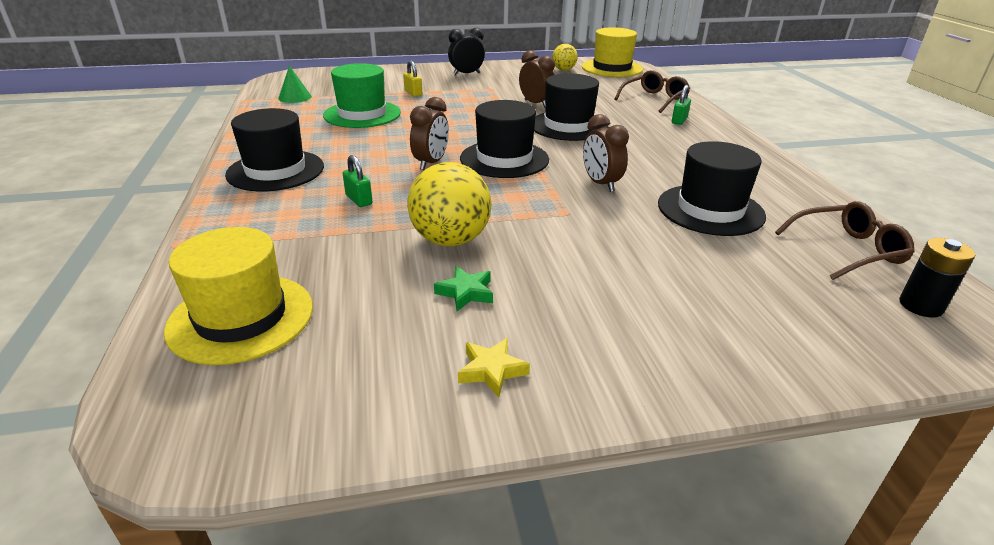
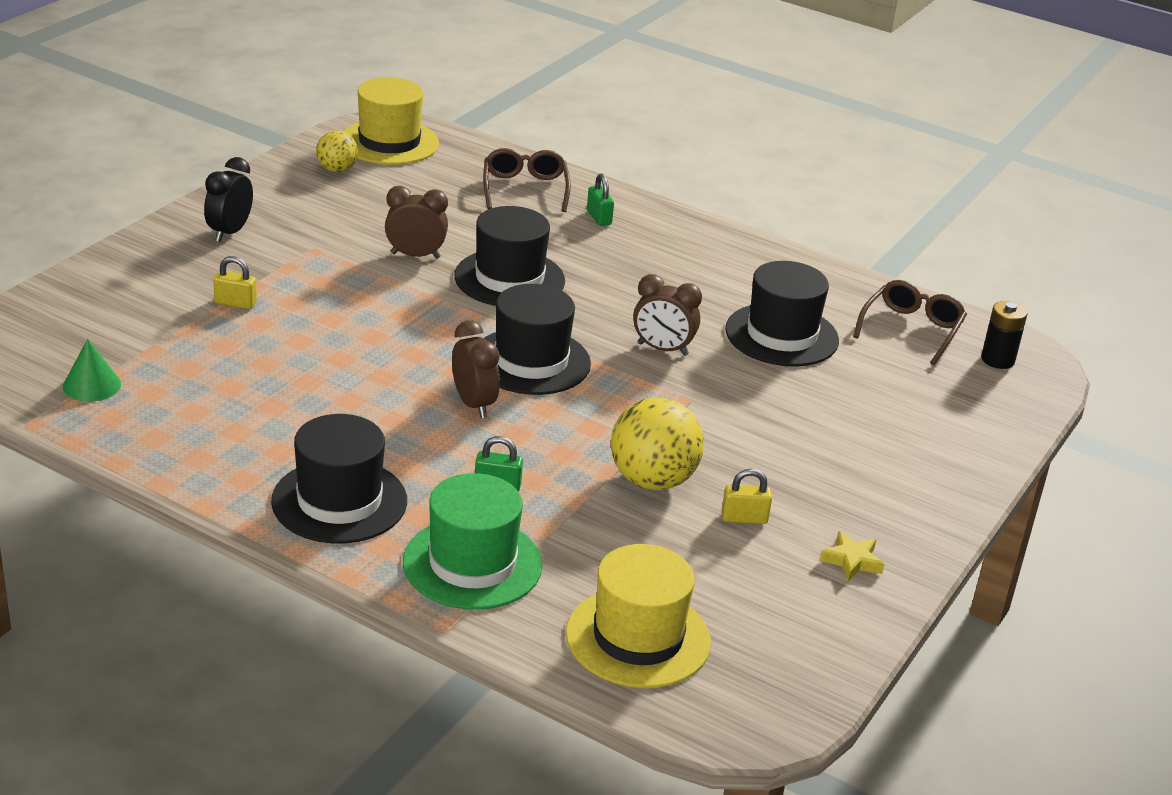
camera: 50 degrees left, 0 degrees up
green hat [323,63,401,128] -> green hat moved to [403,473,543,610]
green star [434,266,493,311] -> yellow padlock [722,469,772,524]

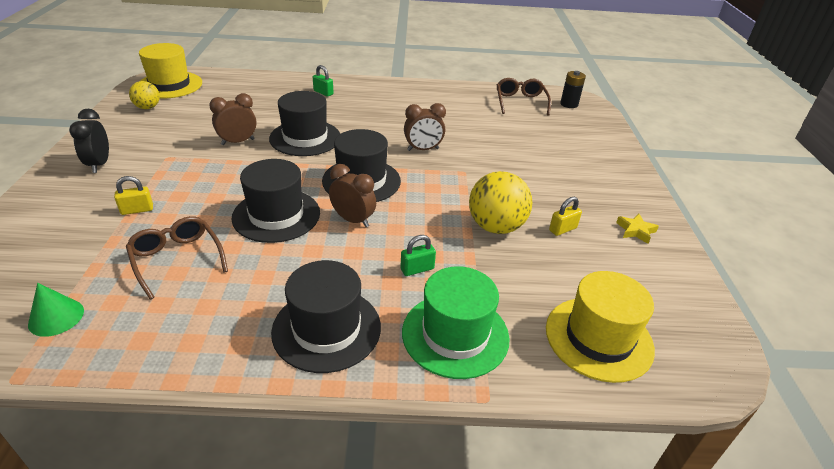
camera: 30 degrees left, 5 degrees up
brown glasses [483,148,571,212] -> brown glasses moved to [126,216,228,299]
black hat [725,261,839,367] -> black hat moved to [232,159,320,243]

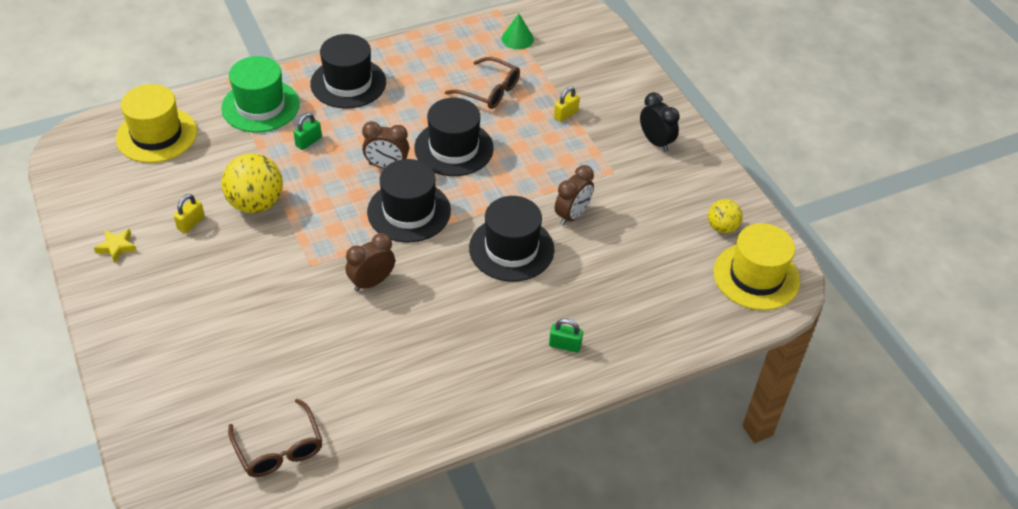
camera: 155 degrees right, 10 degrees up
black battery [560,71,586,108] -> none

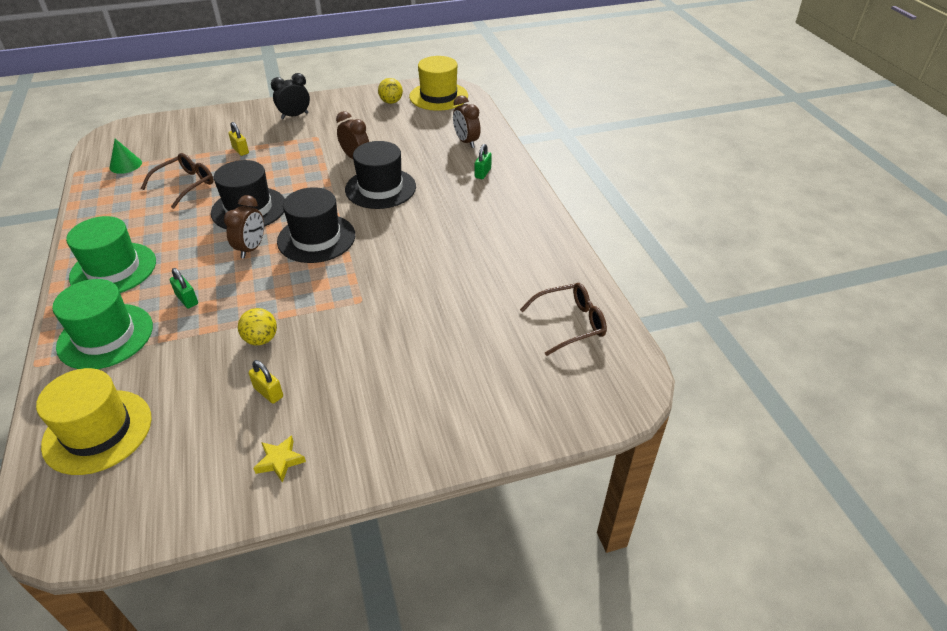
camera: 80 degrees left, 5 degrees down
yellow ball [221,153,283,213] -> yellow ball [238,308,277,345], size x0.58
black hat [310,34,386,109] -> green hat [66,216,156,293]
brown clock [346,233,395,292] -> brown clock moved to [453,95,481,148]

